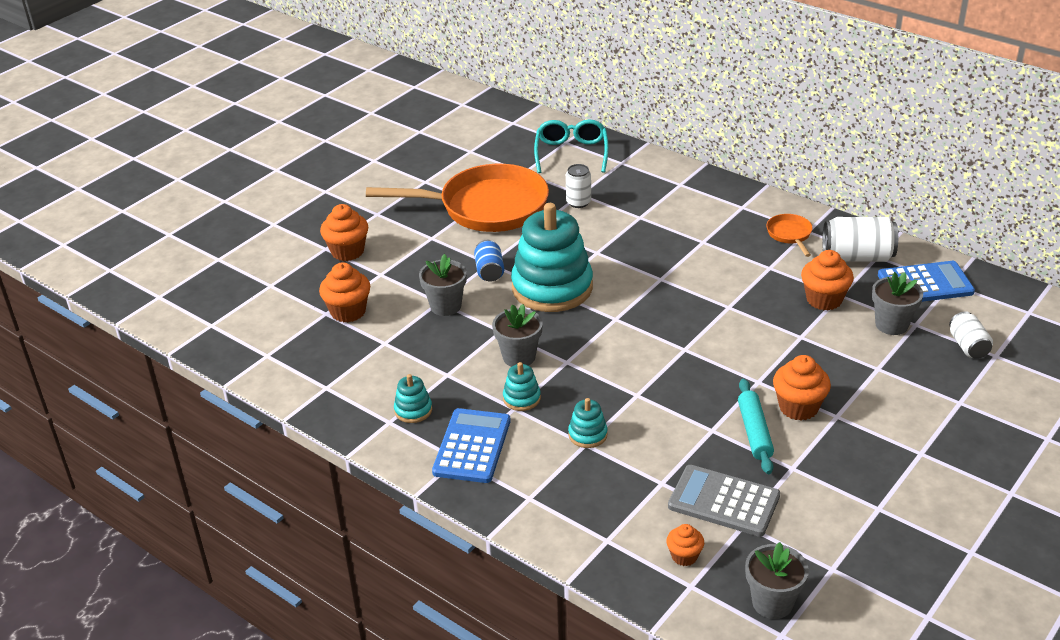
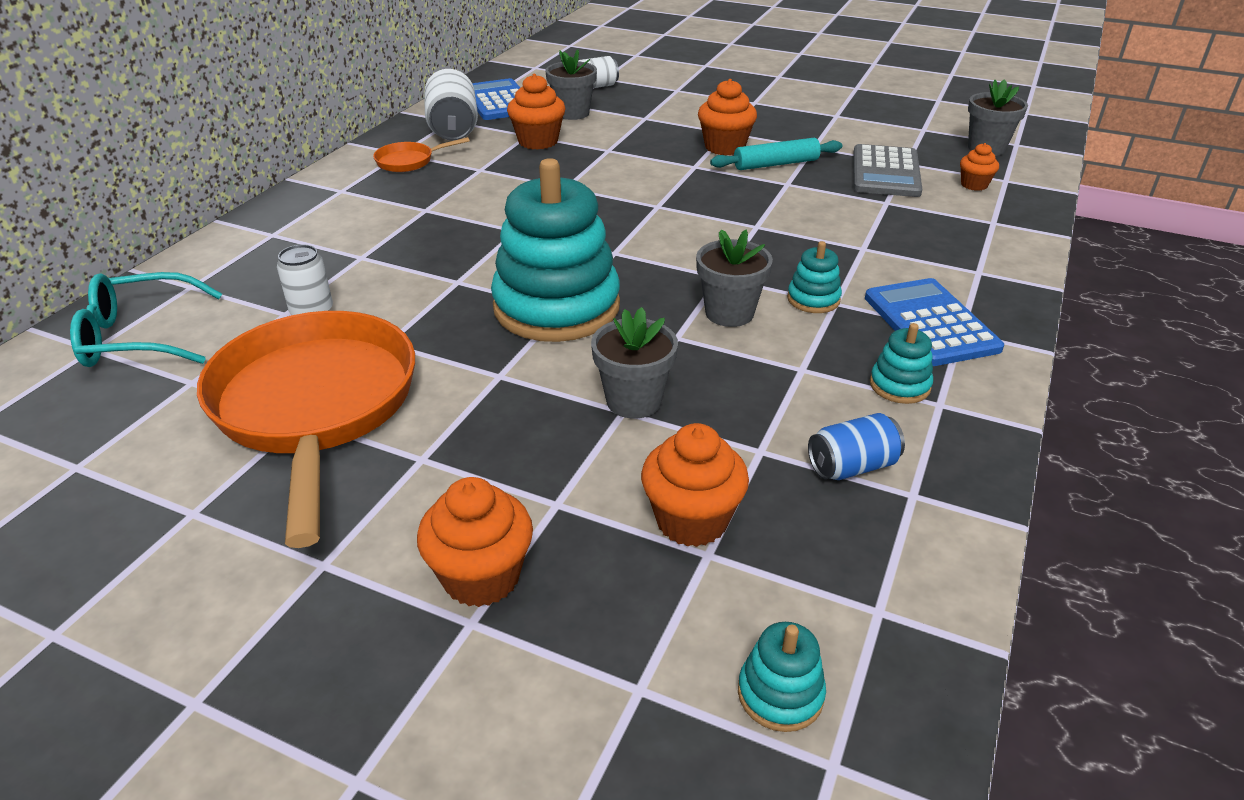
camera: 105 degrees left, 0 degrees up
blue calculator [432,408,511,483] -> blue calculator turned 75 degrees clockwise [865,278,1004,366]
blue can [474,240,504,282] -> blue can moved to [808,413,905,480]
turquoise stacking toy [568,398,608,448] -> turquoise stacking toy moved to [738,622,826,732]

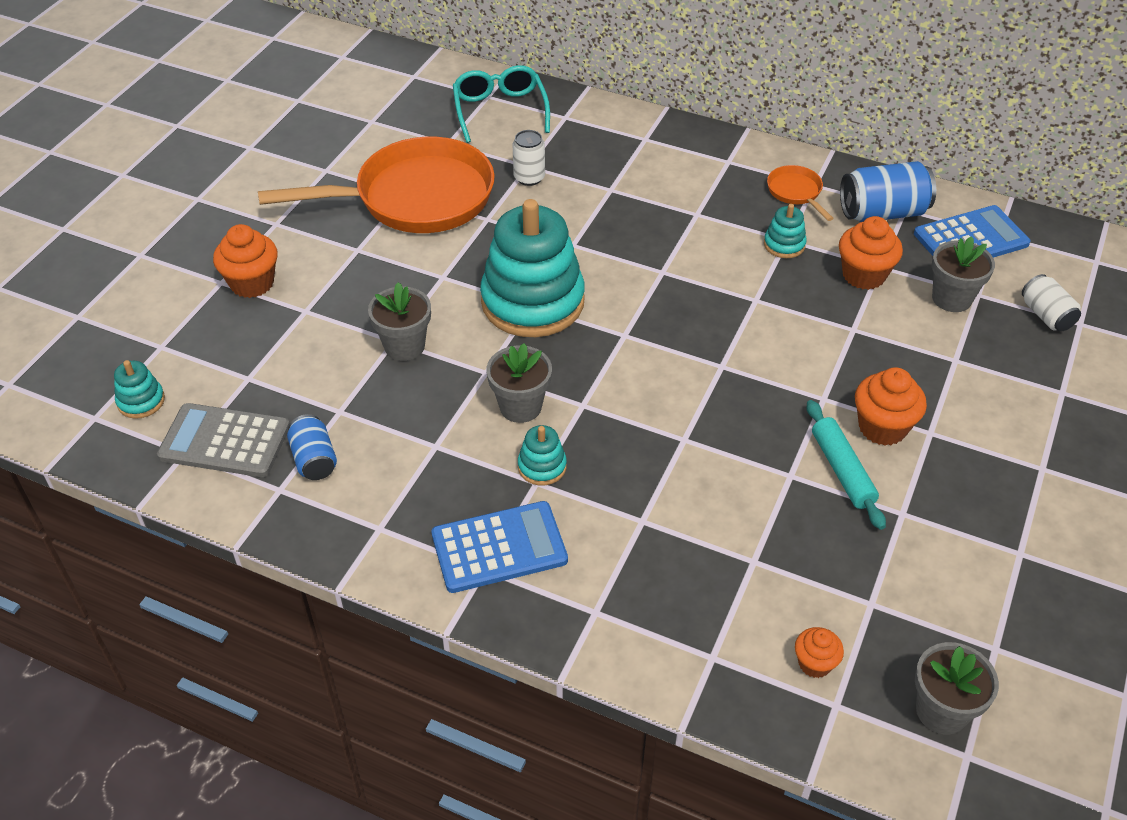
camera: 90 degrees right, 10 degrees up
white can [424,69,478,141] -> blue can [840,161,936,222]
orange cupcake [641,423,749,547] -> none
grey calculator [853,144,922,197] -> grey calculator moved to [157,403,290,477]
turquoise stacking toy [870,323,933,404] -> turquoise stacking toy moved to [764,204,807,258]

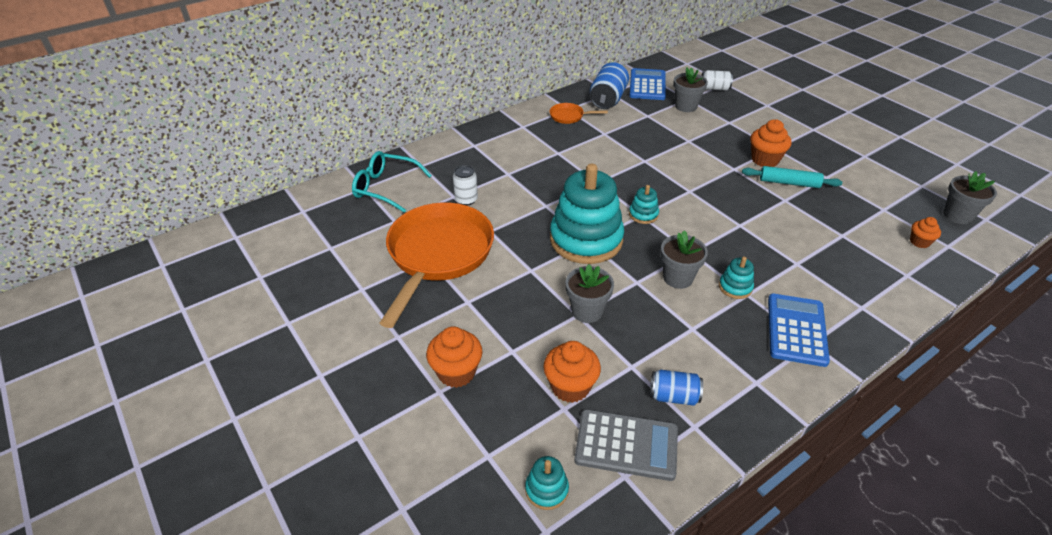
camera: 60 degrees left, 5 degrees down
grey calculator [157,403,290,477] -> grey calculator turned 120 degrees counterclockwise [574,409,678,481]
turquoise stacking toy [764,204,807,258] -> turquoise stacking toy moved to [629,185,659,224]
orange cupcake [839,216,903,290] -> orange cupcake moved to [543,341,601,403]

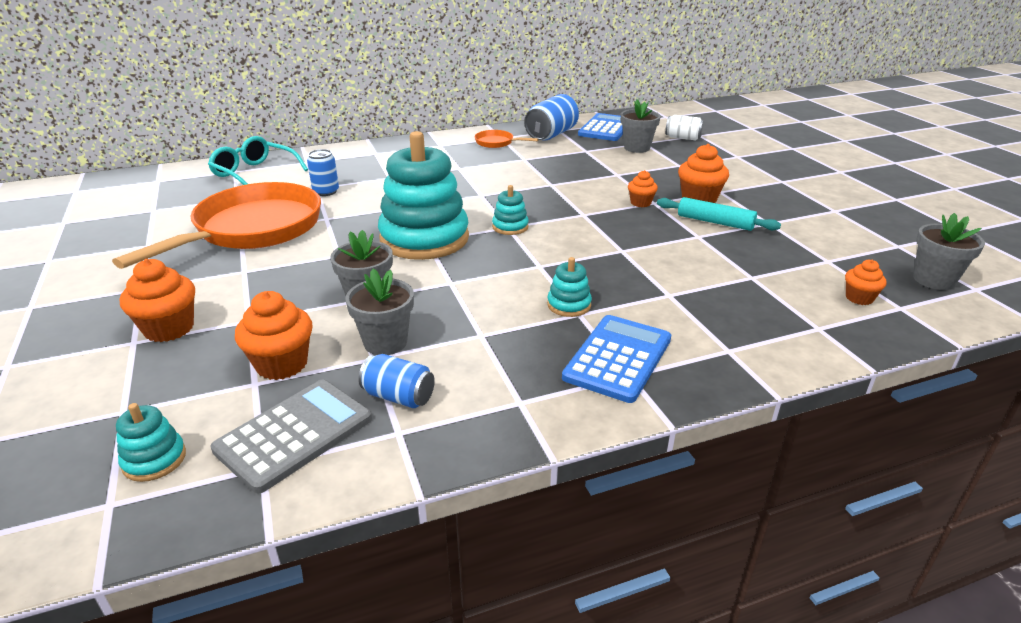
camera: 15 degrees right, 10 degrees down
white can [453,165,478,206] -> blue can [307,149,339,196]
grey calculator [574,409,678,481] -> grey calculator turned 75 degrees counterclockwise [210,380,372,493]
grey flower pot [660,230,708,289] -> grey flower pot moved to [345,269,414,355]
none -> orange cupcake [628,170,658,207]

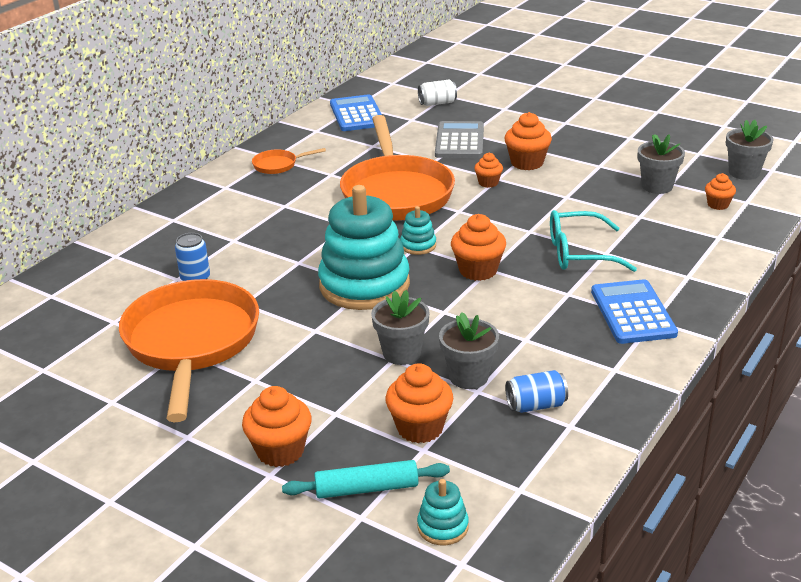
camera: 35 degrees left, 0 degrees up
turquoise glasses [208,136,308,185] -> turquoise glasses moved to [550,210,637,272]
grey calculator [210,380,372,493] -> grey calculator moved to [435,121,484,158]
blue can [524,94,579,140] -> none
turquoise stacking toy [547,257,592,317] -> none
grey flower pot [621,99,661,153] -> grey flower pot moved to [638,134,685,194]
turquoise rolling pin [657,197,781,231] -> turquoise rolling pin moved to [282,460,450,499]
none -> orange pan [340,115,455,221]
none -> orange cupcake [451,214,506,281]

